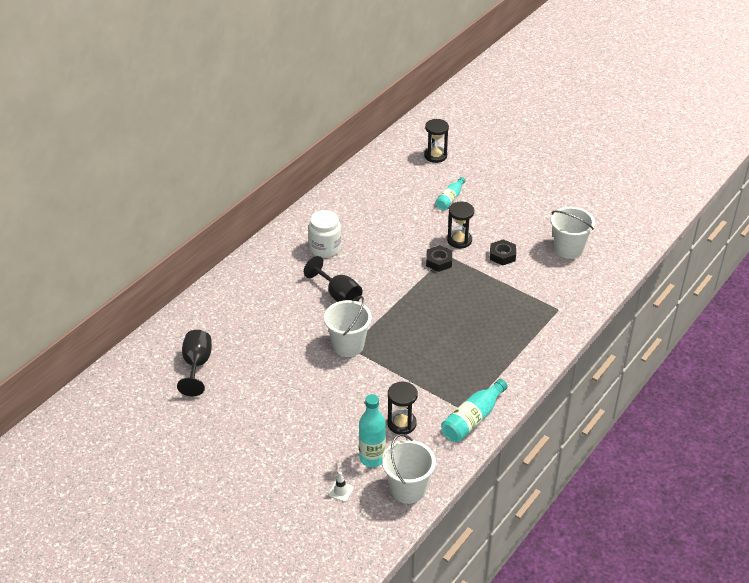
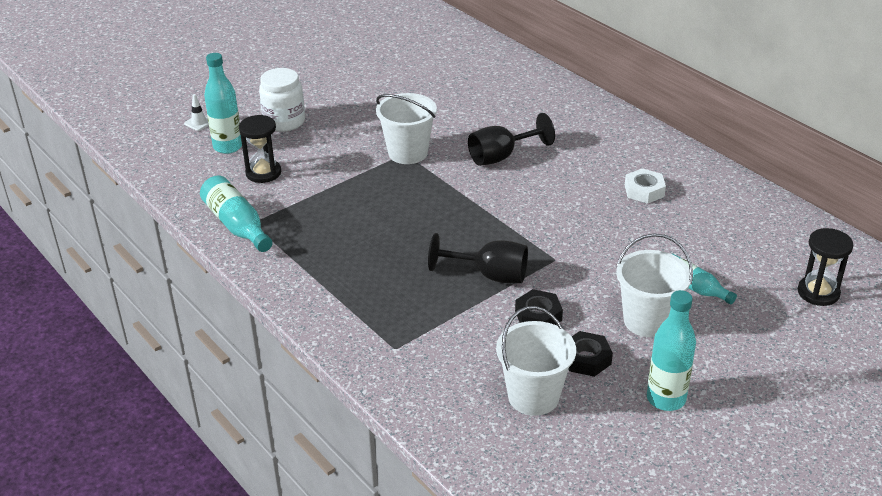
camera: 105 degrees right, 5 degrees down
black goblet [177,330,212,396] -> black goblet moved to [428,233,528,283]
white jar [309,210,341,258] -> white jar moved to [259,68,305,132]
white bucket [382,434,436,504] -> white bucket moved to [616,234,693,337]
black nut [426,245,452,272] -> black nut moved to [568,331,613,377]
black hourglass [447,202,474,248] -> none
none -> white nut [625,168,666,204]
none -> turquoise bottle [647,290,696,411]

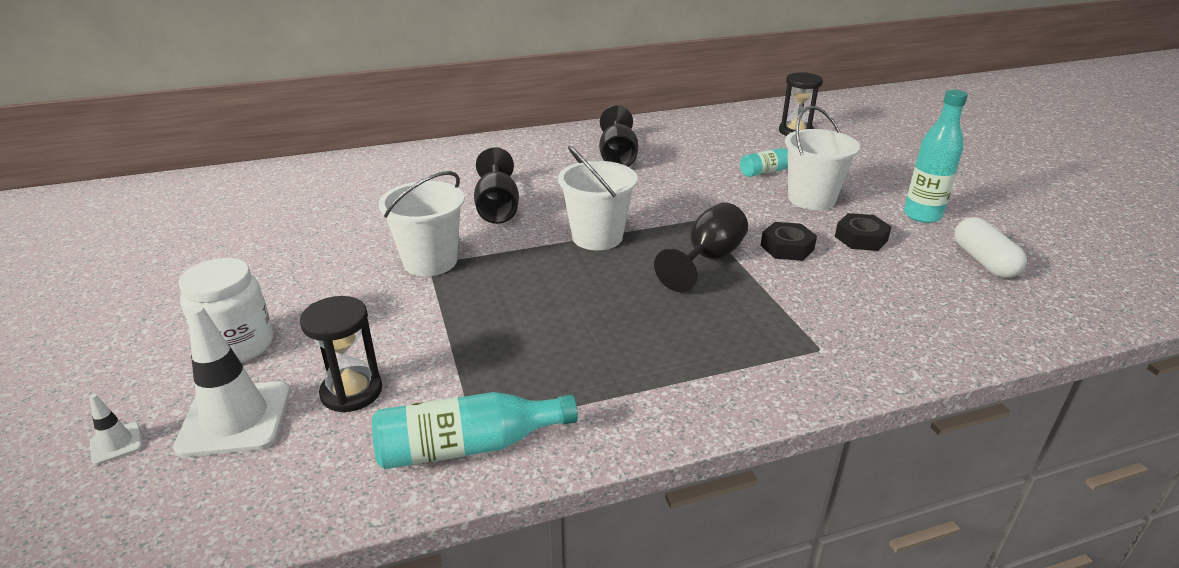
camera: 70 degrees left, 5 degrees down
turquoise bottle [204,53,242,154] -> white traffic cone [173,305,290,457]
white bucket [496,306,576,416] -> white bucket moved to [558,146,638,250]
white nut [625,168,666,204] -> black goblet [599,105,638,167]
none -> white capsule [954,217,1027,278]

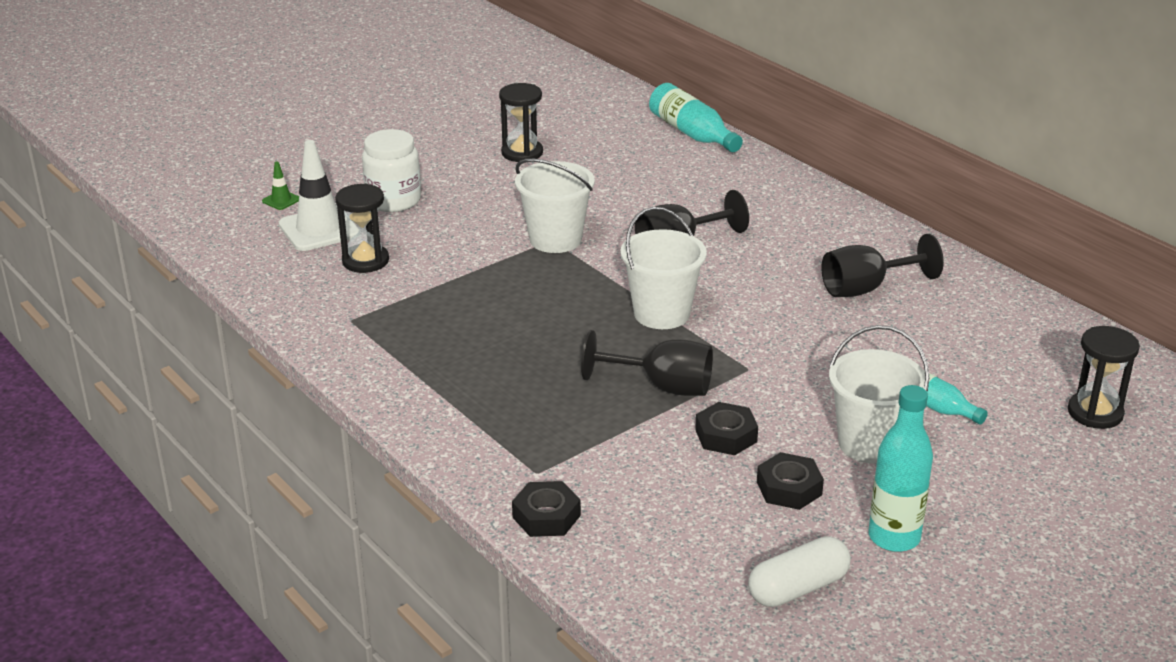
camera: 70 degrees right, 0 degrees up
white traffic cone [89,394,142,465] -> green traffic cone [262,162,299,210]
turquoise bottle [372,392,578,469] -> turquoise bottle moved to [649,83,743,152]
none -> black hourglass [499,83,543,162]
none -> black nut [512,481,581,537]

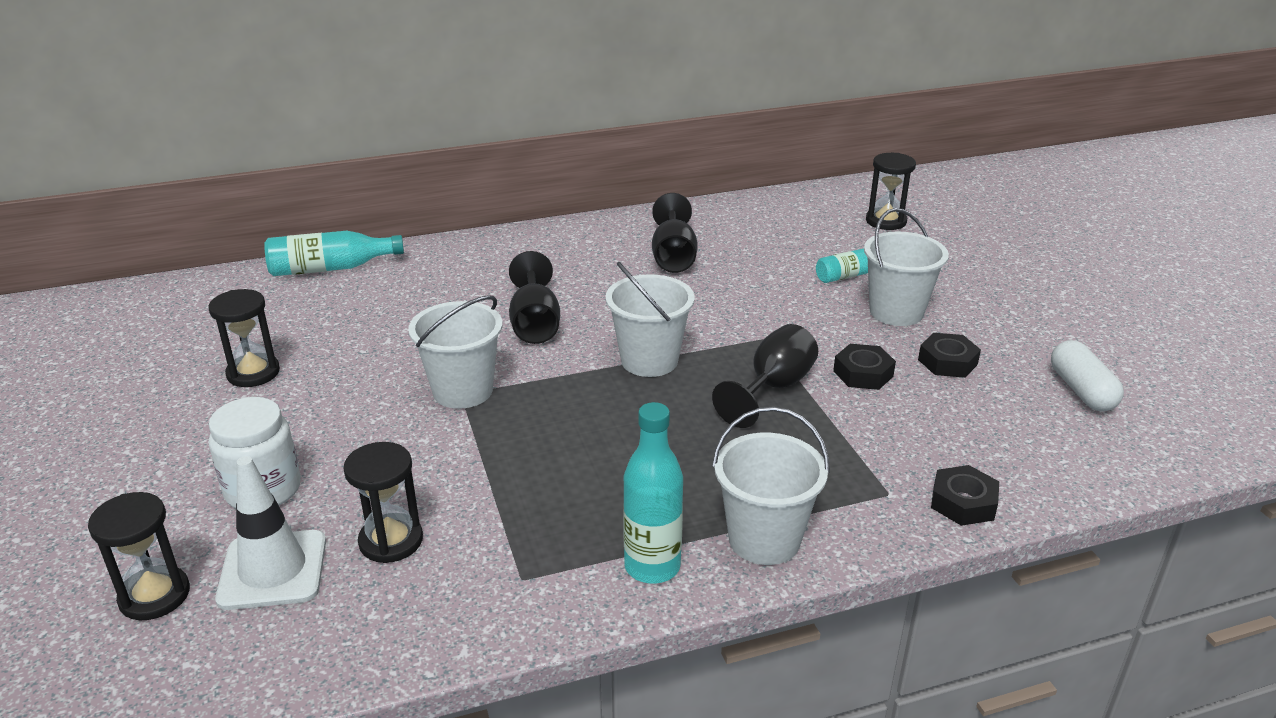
camera: 70 degrees left, 0 degrees up
green traffic cone [262,162,299,210] -> black hourglass [88,492,190,620]
turquoise bottle [868,385,933,552] -> turquoise bottle moved to [623,402,683,584]
none -> white bucket [712,407,830,565]

